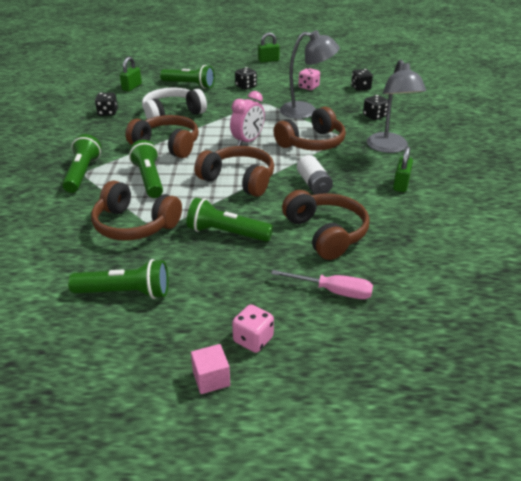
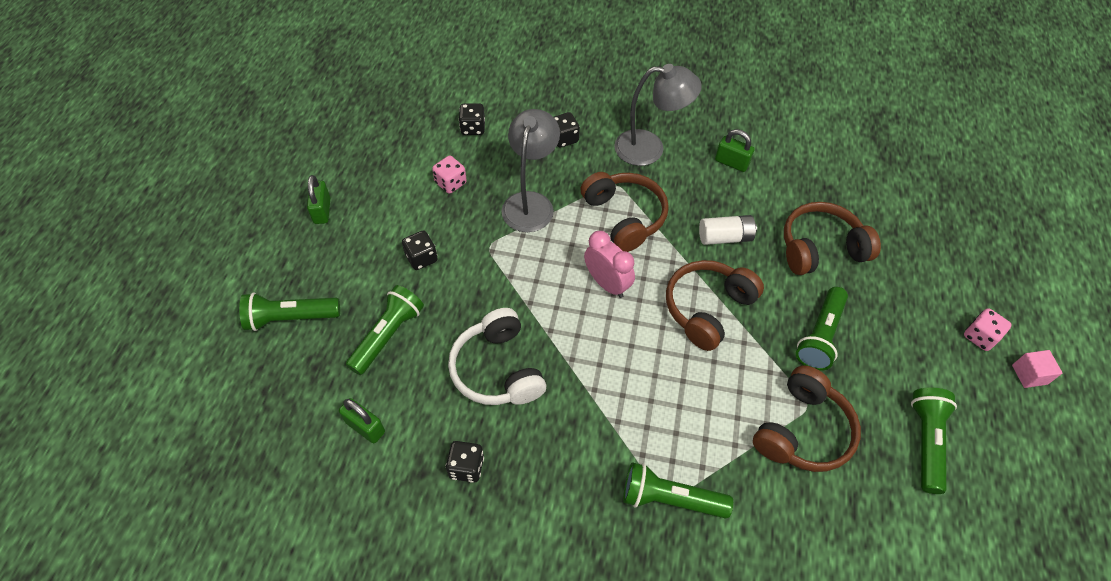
camera: 80 degrees left, 20 degrees up
brown headphones [125,115,199,158] -> none
green flashlight [129,140,163,198] -> green flashlight moved to [239,292,340,331]
pink screwdriver [271,270,373,299] -> none

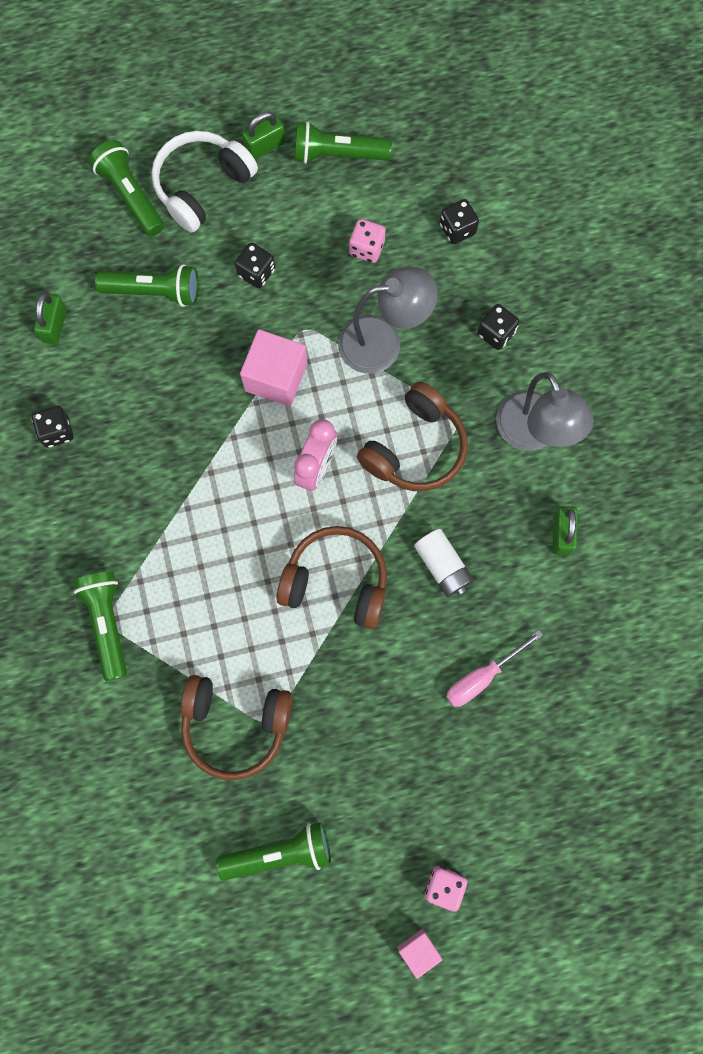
camera: 65 degrees right, 20 degrees up
white headphones [448,308,546,405] -> white headphones moved to [152,131,258,233]
brown headphones [784,202,881,275] -> pink screwdriver [446,630,543,707]
green flashlight [796,287,848,371] -> green flashlight moved to [295,121,392,164]
none -> pink cube [240,329,307,406]

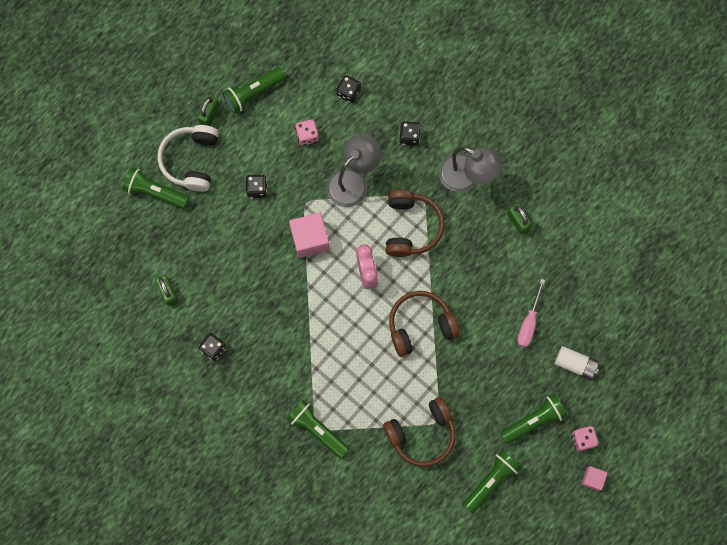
camera: 35 degrees left, 0 degrees up
green flashlight [95,264,199,307] -> green flashlight moved to [500,394,567,444]
white battery [414,529,474,597] -> white battery moved to [555,346,599,380]

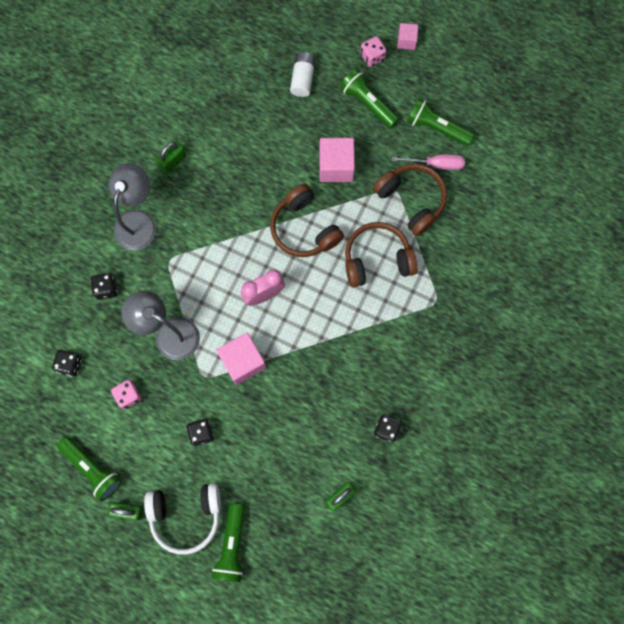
camera: 105 degrees left, 0 degrees up
green flashlight [287,400,349,458] -> none
brown headphones [385,190,444,257] -> brown headphones moved to [345,222,417,287]
pink screwdriver [517,279,545,347] -> pink screwdriver moved to [391,154,465,170]
none -> pink cube [319,138,355,182]

